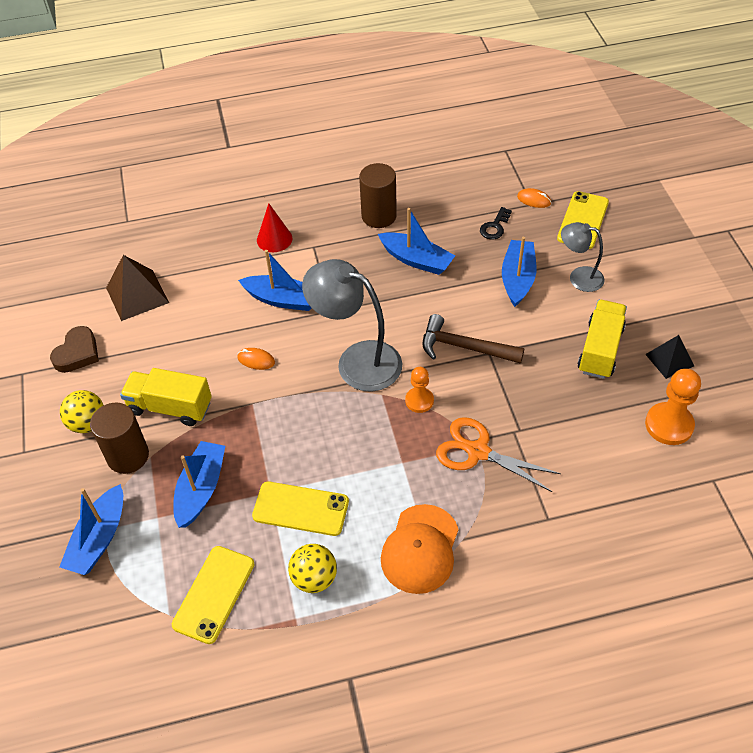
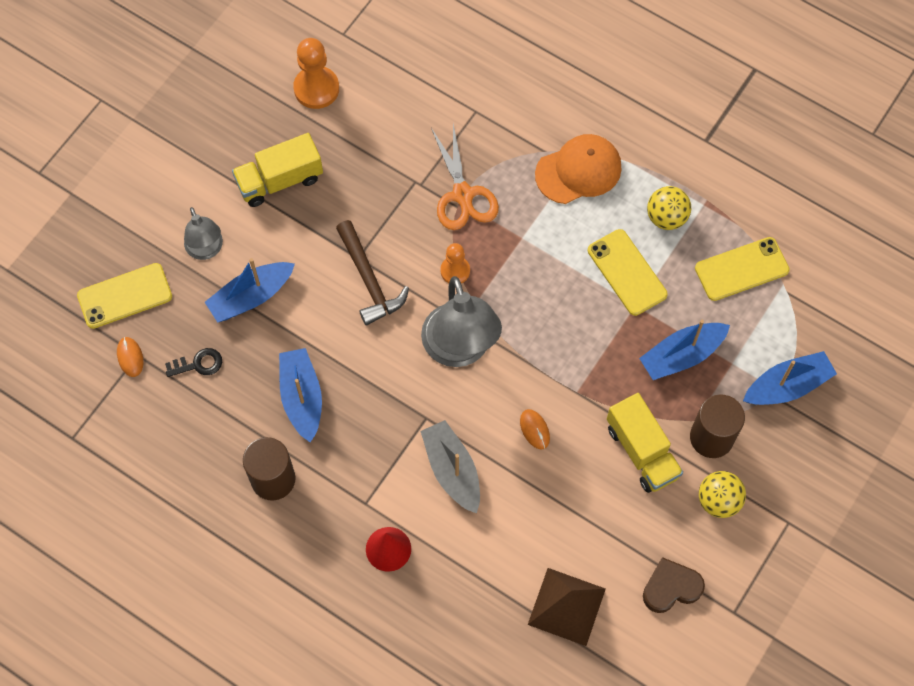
camera: 135 degrees left, 15 degrees up
blue boat [238,250,312,311] -> grey boat [421,420,480,514]
black pyramid [645,335,694,379] -> none

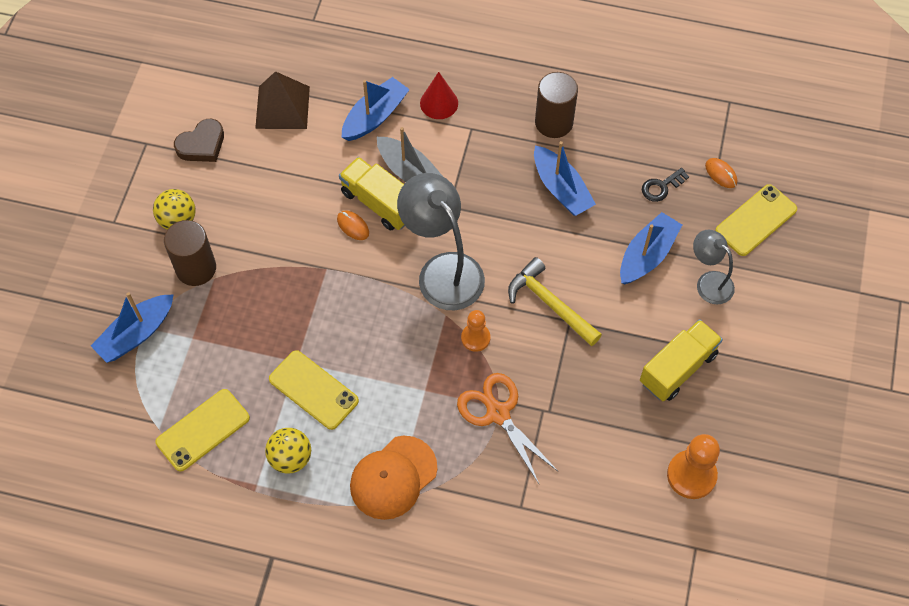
camera: 160 degrees right, 5 degrees down
brown hammer [336,220,409,325] -> yellow hammer [508,257,602,346]
yellow truck [607,393,683,493] -> yellow truck moved to [339,157,405,231]
blue boat [639,320,730,380] -> blue boat moved to [342,77,410,141]

